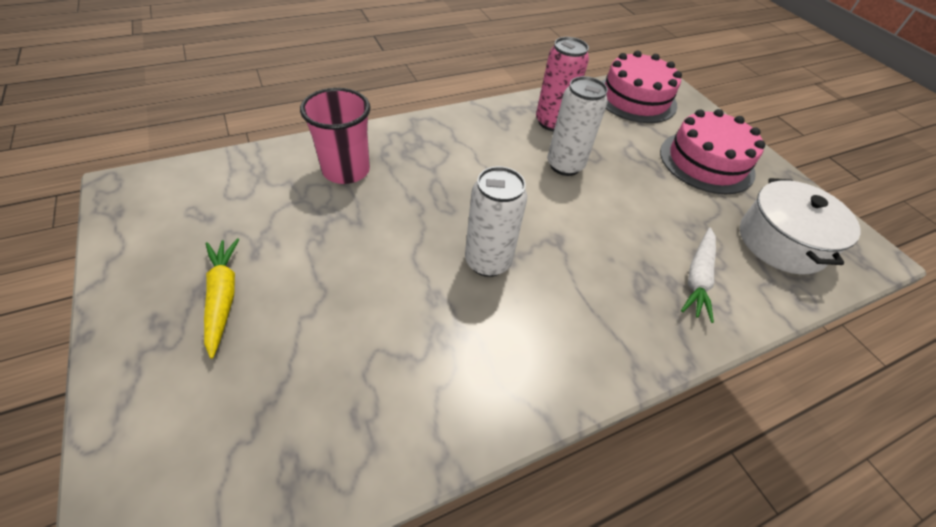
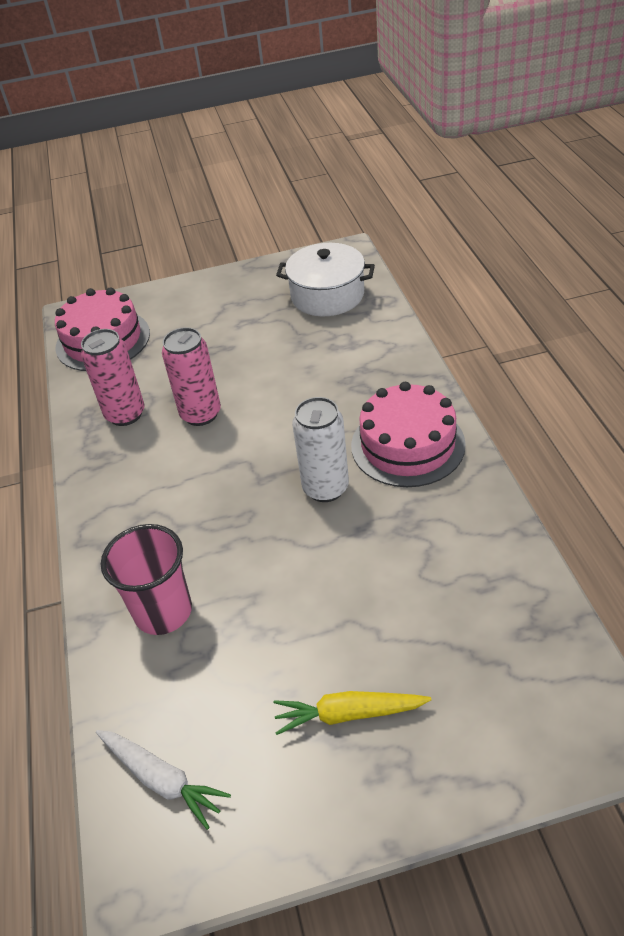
camera: 70 degrees left, 5 degrees down
white can [547,76,608,176] -> pink can [162,327,221,426]
pink cake [660,109,765,194] -> pink cake moved to [351,382,466,487]
white carrot [681,228,716,323] -> white carrot moved to [96,730,231,830]

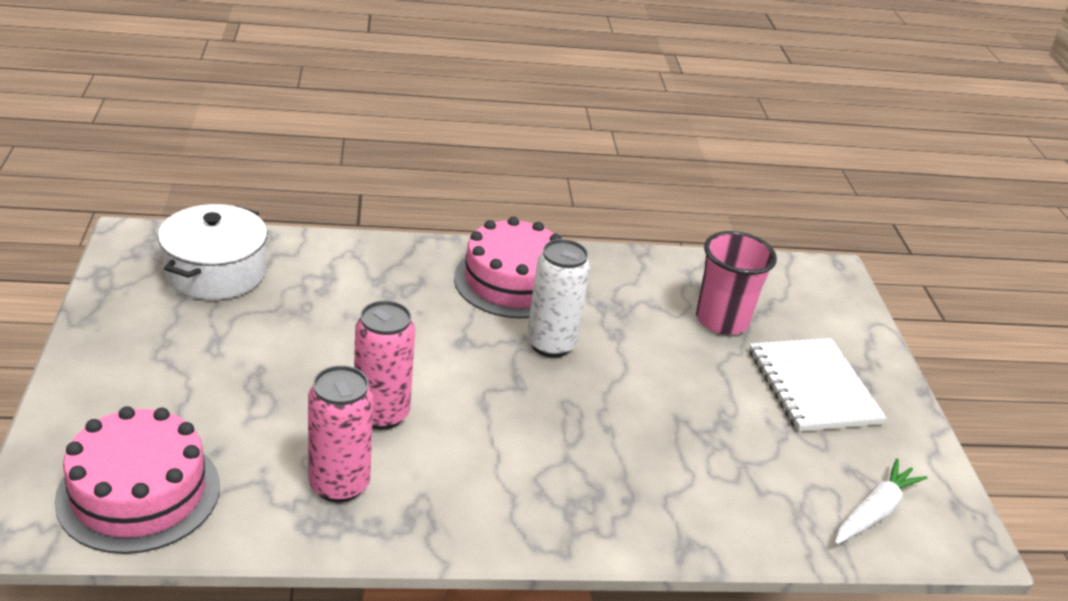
camera: 90 degrees left, 10 degrees down
pink cup [101,524,192,635] -> pink cup moved to [696,231,777,335]
yellow carrot [274,691,432,735] -> white notebook [749,338,887,432]

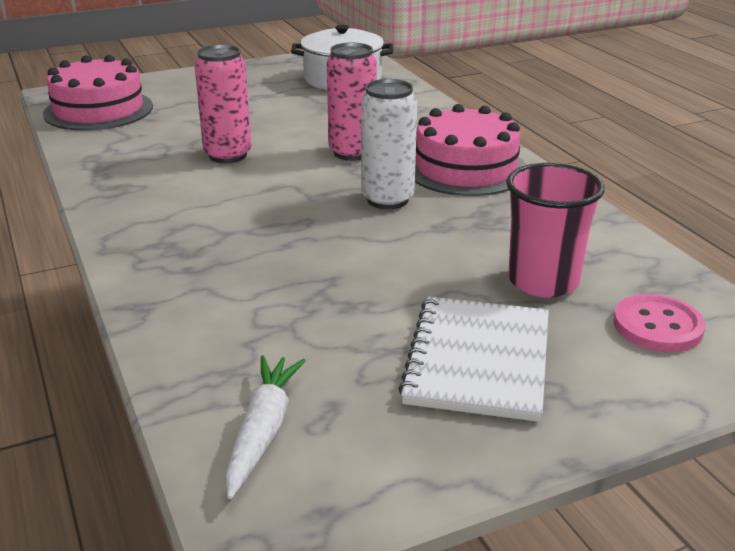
camera: 75 degrees right, 5 degrees down
pink can [308,365,373,503] -> pink can moved to [327,42,377,161]
white notebook [749,338,887,432] -> white notebook turned 45 degrees counterclockwise [398,296,549,422]
white carrot [835,459,927,545] -> white carrot turned 105 degrees counterclockwise [225,355,306,499]
none -> pink button [613,294,706,352]

